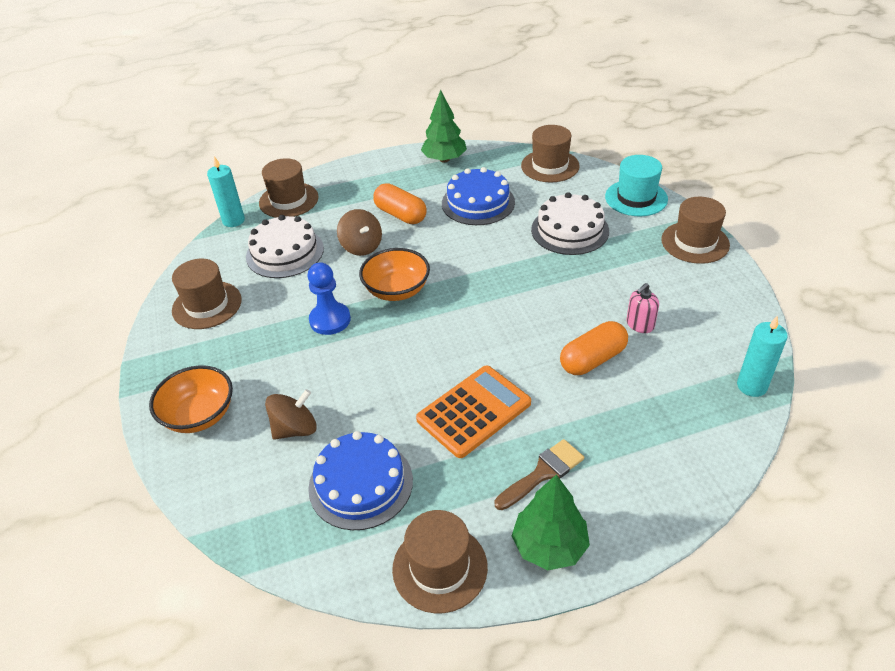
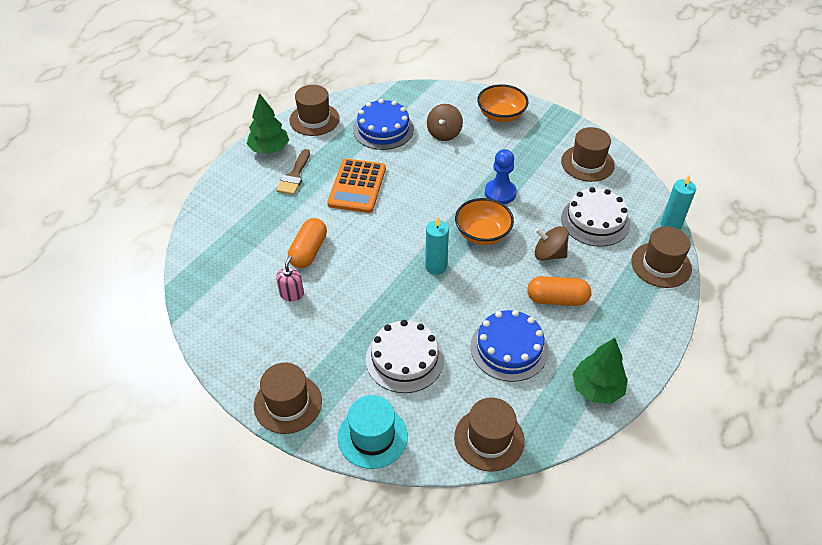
camera: 140 degrees right, 5 degrees up
turquoise candle [737,316,788,397] -> turquoise candle moved to [425,217,449,275]

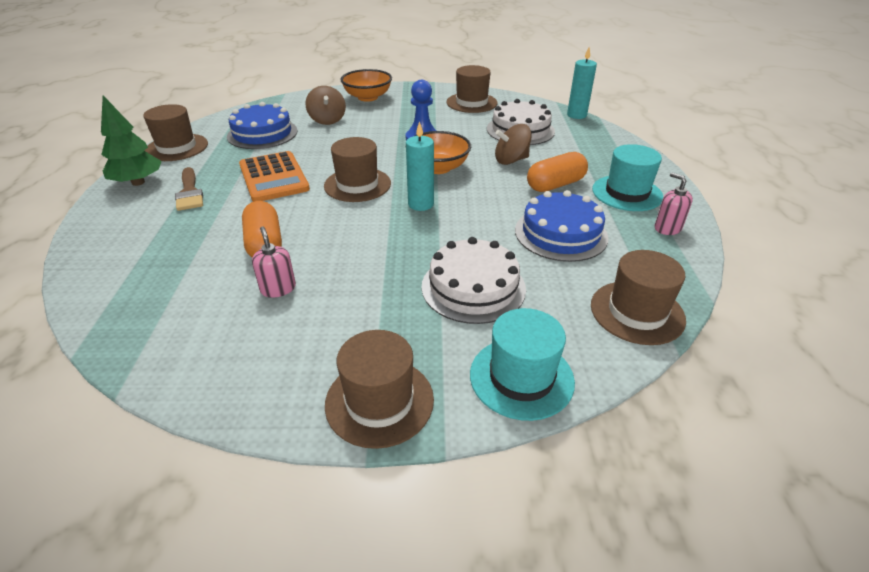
camera: 35 degrees left, 10 degrees down
green tree [572,338,628,404] -> pink soap dispenser [655,173,693,235]
brown hat [631,226,692,288] -> brown hat moved to [324,137,391,202]
none -> turquoise hat [592,144,663,211]

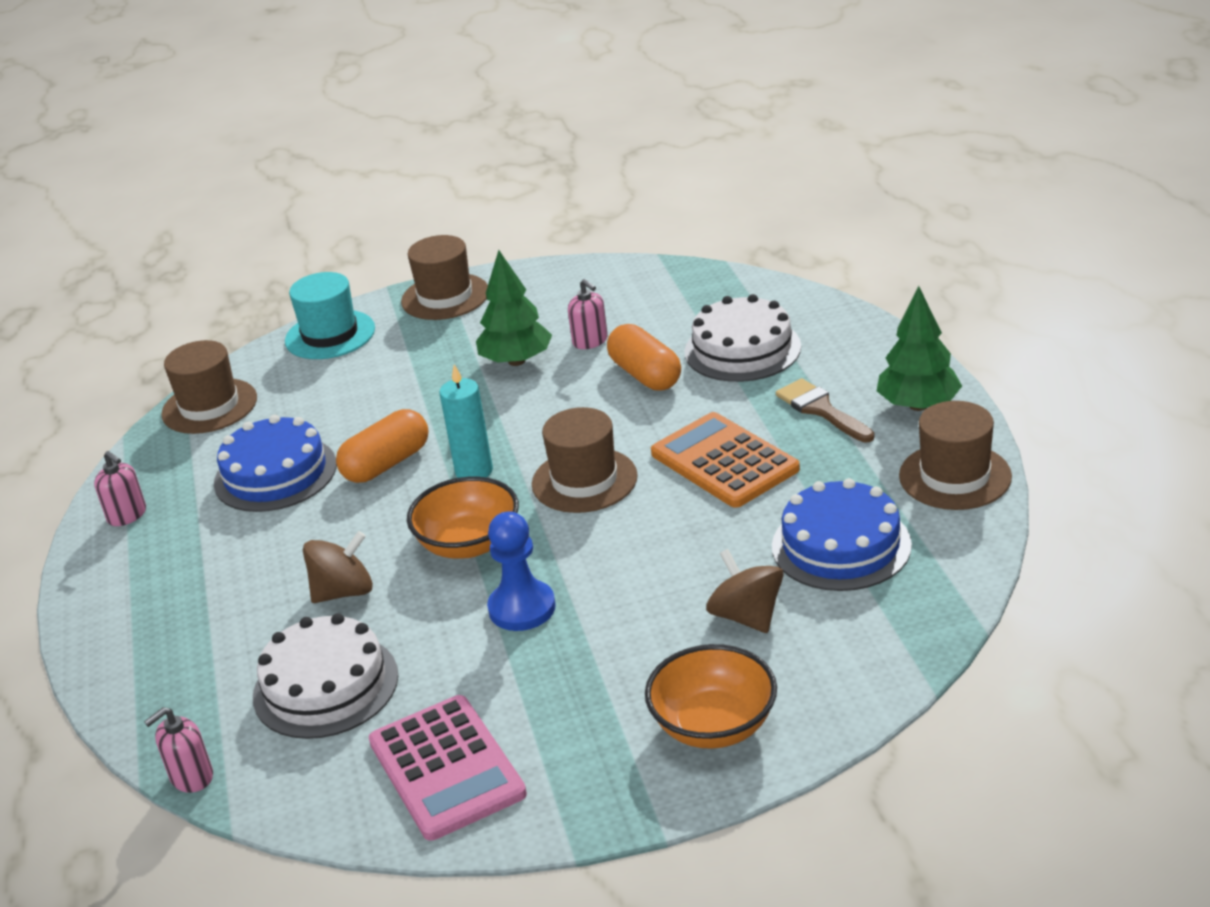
camera: 170 degrees right, 5 degrees down
white cake [421,237,526,324] -> white cake moved to [684,294,801,382]
brown hat [446,65,498,113] -> pink calculator [369,695,527,841]
orange capsule [527,152,588,192] -> orange capsule moved to [336,409,428,483]
turquoise candle [567,48,597,119] -> pink soap dispenser [144,707,213,793]
turquoise hat [592,144,663,211] -> none
none -> green tree [476,250,552,366]

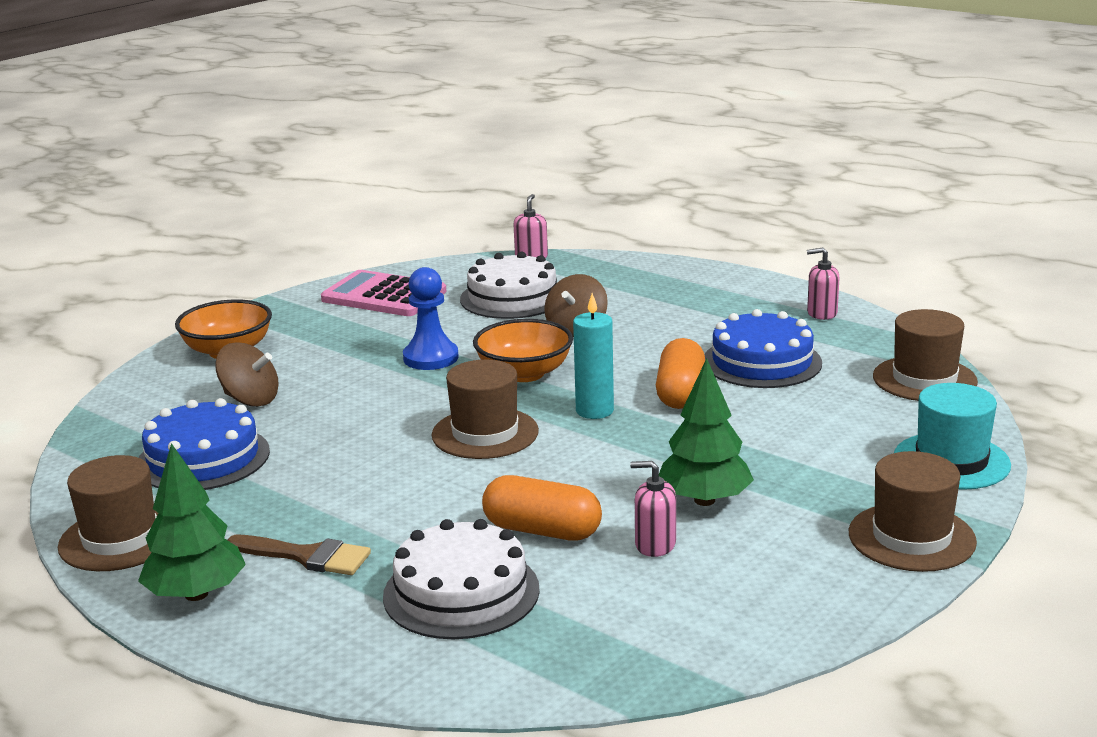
camera: 140 degrees right, 10 degrees down
orange calculator [651,412,800,508] -> none

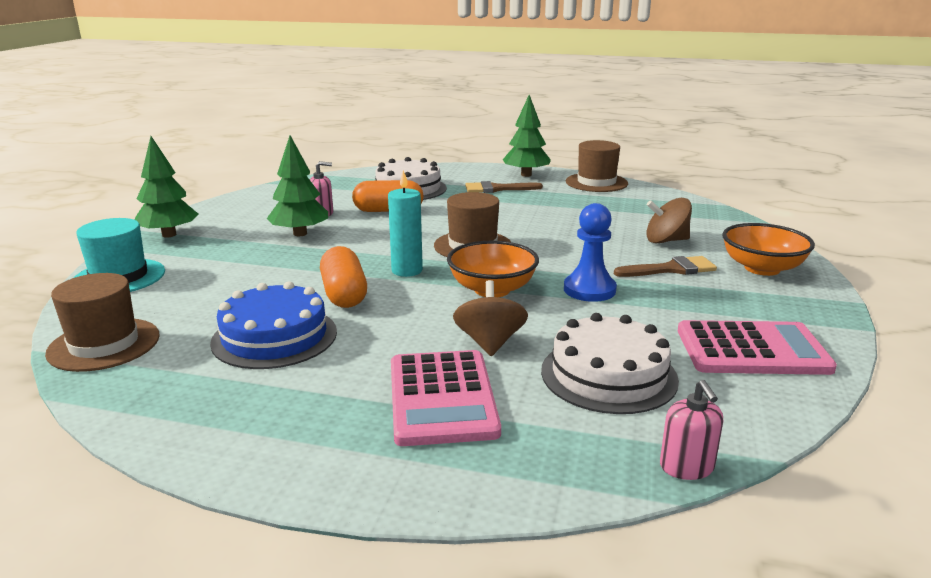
camera: 155 degrees right, 0 degrees up
blue cake [139,398,270,490] -> none
pink soap dispenser [807,247,839,320] -> none
brown hat [849,451,977,572] -> green tree [135,136,199,238]
none -> pink calculator [391,350,501,446]
none -> brown brush [614,256,717,277]

